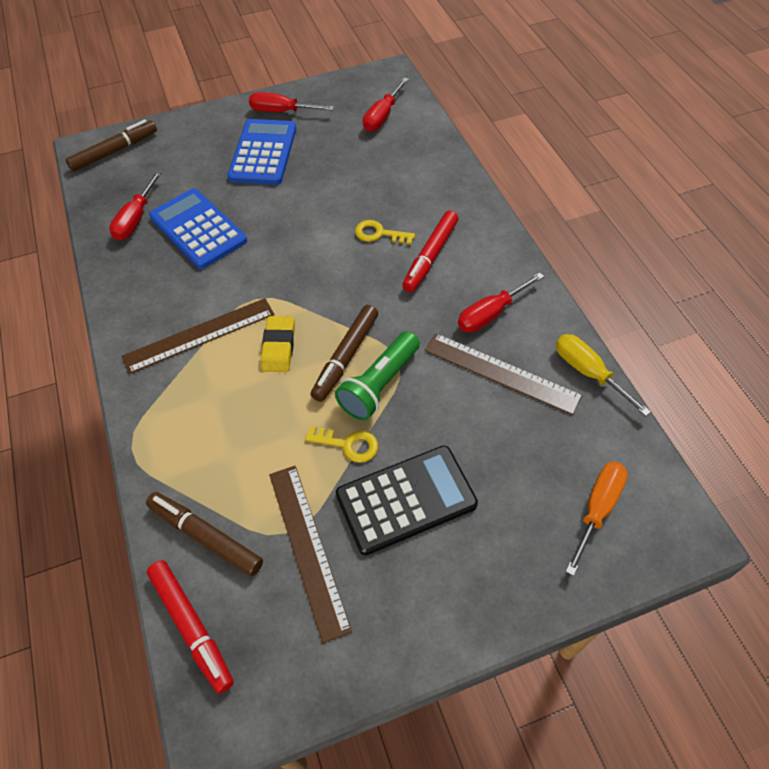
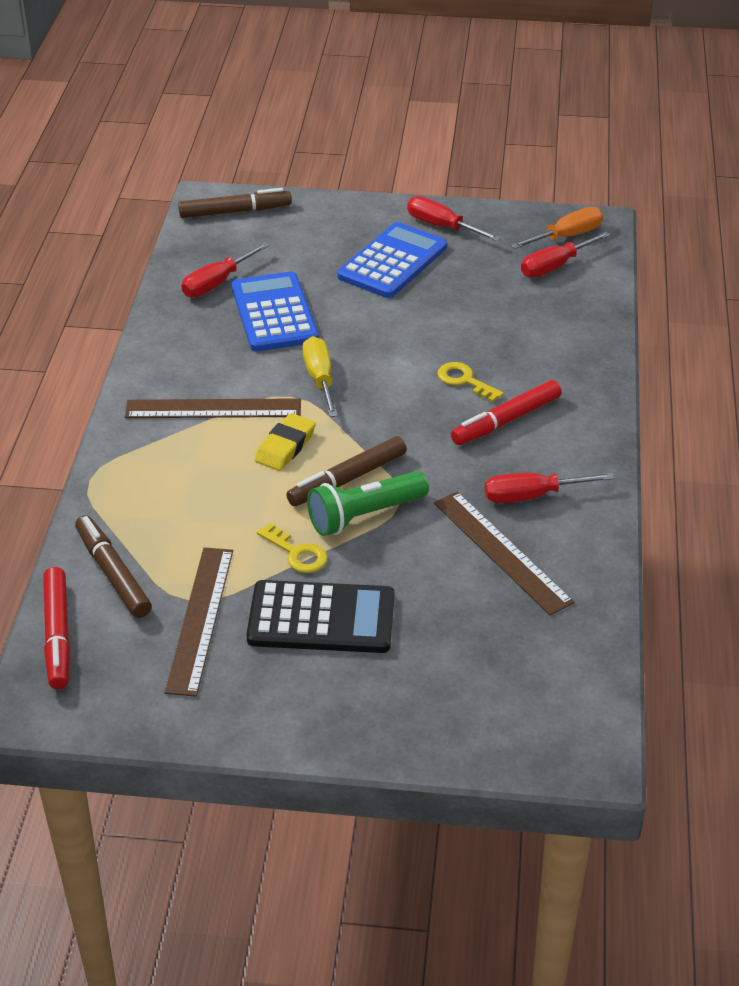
camera: 25 degrees right, 15 degrees down
yellow screwdriver [556,334,651,416] -> yellow screwdriver moved to [303,336,338,417]
orange screwdriver [565,462,628,576] -> orange screwdriver moved to [511,207,603,249]

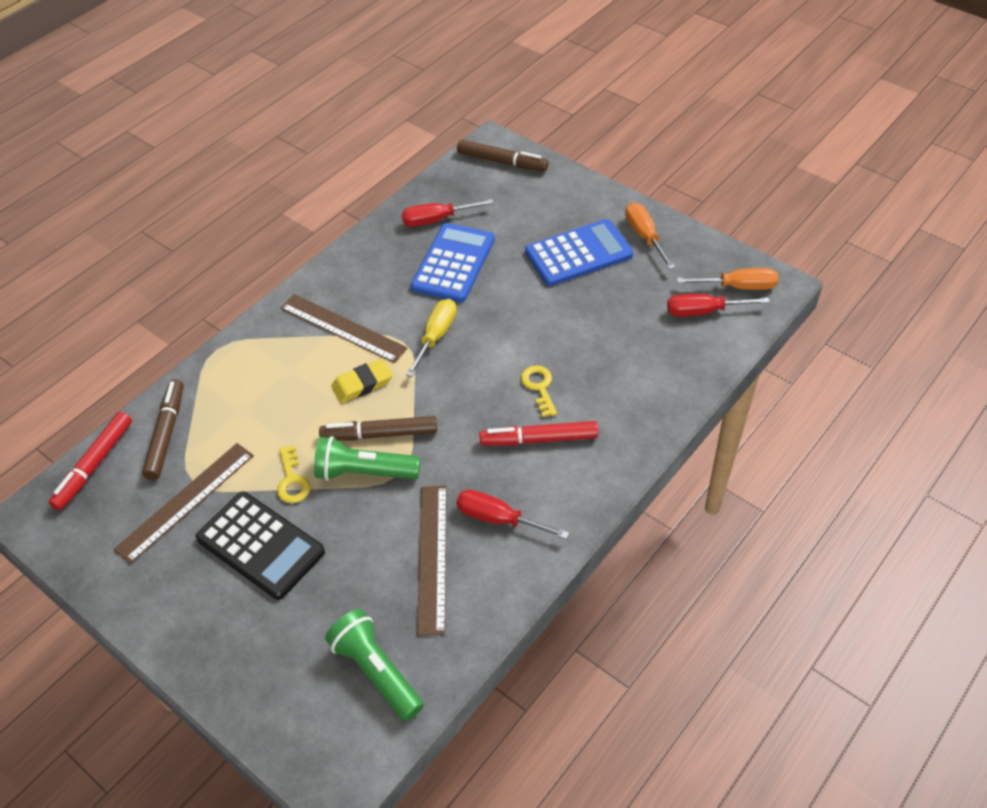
camera: 35 degrees right, 10 degrees up
red screwdriver [407,196,501,241] -> orange screwdriver [625,202,675,270]
none -> green flashlight [325,609,424,721]

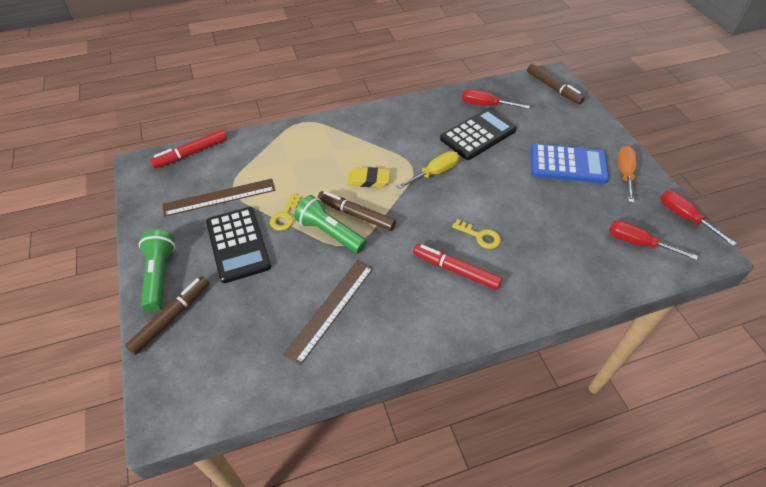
camera: 30 degrees right, 0 degrees up
brown marker [142,379,184,480] -> brown marker moved to [125,276,209,355]
brown ruler [280,294,408,363] -> none
green flashlight [325,609,424,721] -> green flashlight moved to [139,230,175,311]
blue calculator [411,223,495,302] -> black calculator [440,108,517,160]
red screwdriver [456,490,569,539] -> red screwdriver moved to [661,190,737,246]
yellow key [521,365,557,417] -> yellow key turned 105 degrees clockwise [452,219,501,249]
orange screwdriver [677,268,778,290] -> none

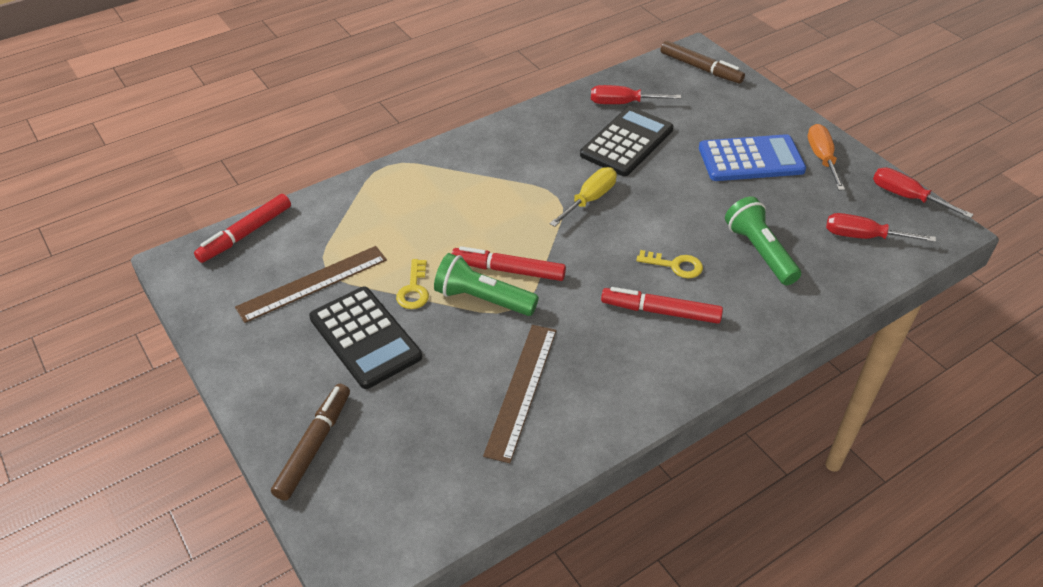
camera: 15 degrees left, 5 degrees down
green flashlight [139,230,175,311] -> green flashlight moved to [725,196,801,285]
brown marker [318,191,396,231] -> red marker [452,246,566,281]
yellow eraser [347,167,390,187] -> none

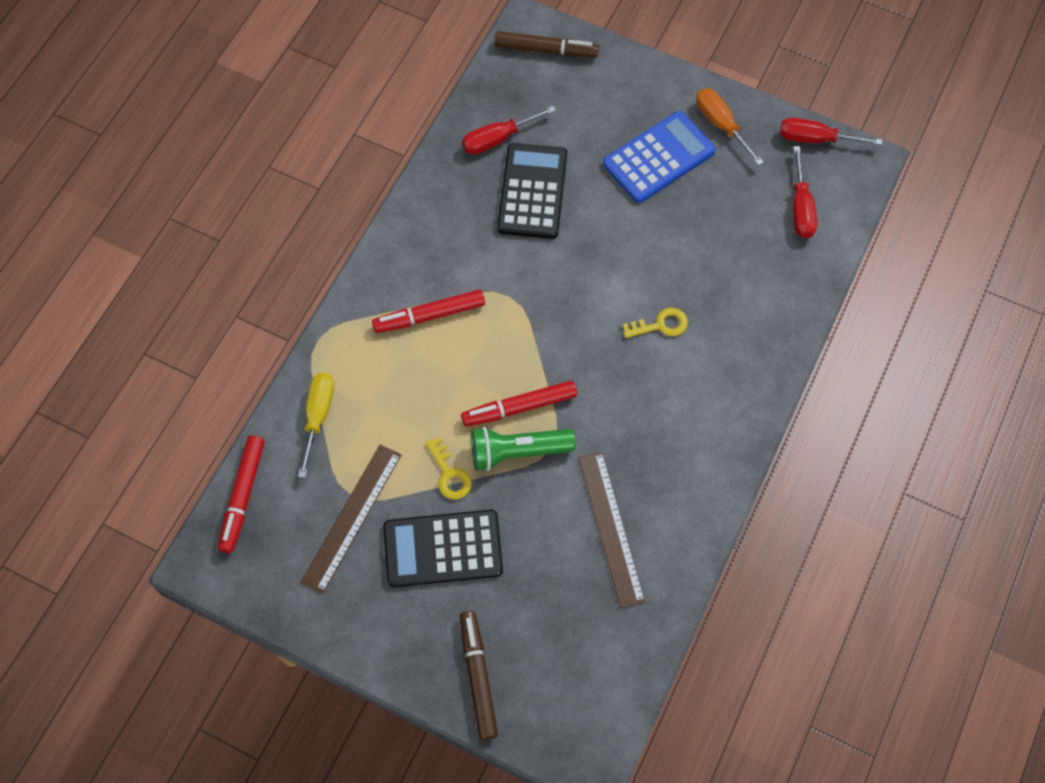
camera: 30 degrees left, 20 degrees up
black calculator [309,287,422,389] -> black calculator turned 150 degrees clockwise [383,510,503,587]
yellow screwdriver [550,167,617,227] -> yellow screwdriver moved to [298,372,334,478]
red marker [601,287,723,324] -> red marker moved to [372,290,485,333]
green flashlight [725,196,801,285] -> none
red screwdriver [826,213,936,242] -> red screwdriver turned 75 degrees counterclockwise [793,146,817,238]

